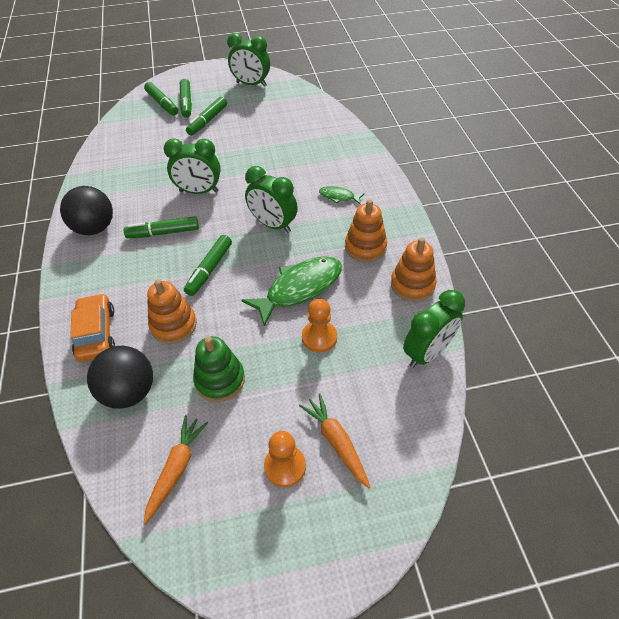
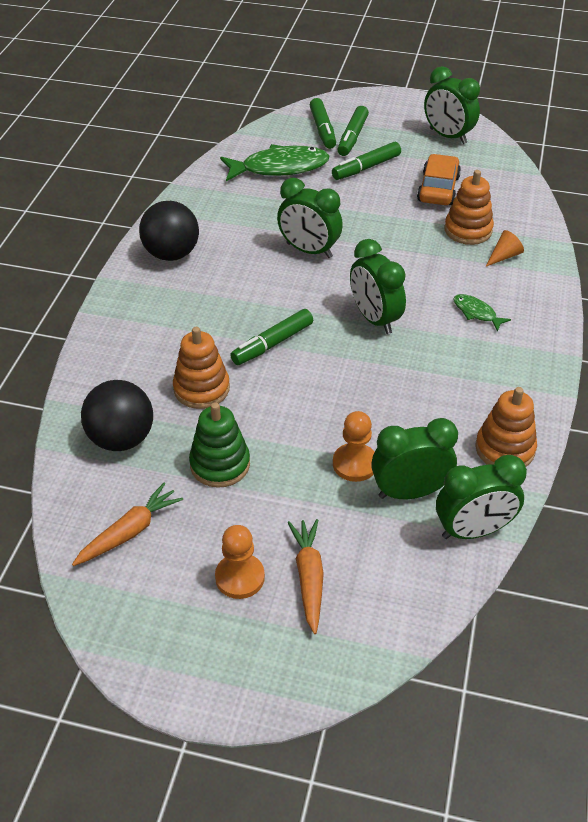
camera: 25 degrees right, 5 degrees down
orange car [70,293,115,362] -> orange car moved to [417,154,461,205]
green marker [124,216,199,238] -> none
green fish [241,256,342,327] -> green fish moved to [220,144,329,181]
orange stacking toy [345,199,387,262] -> orange stacking toy moved to [445,170,494,245]
none -> green clock [371,418,458,499]
none -> orange cone [486,230,524,267]

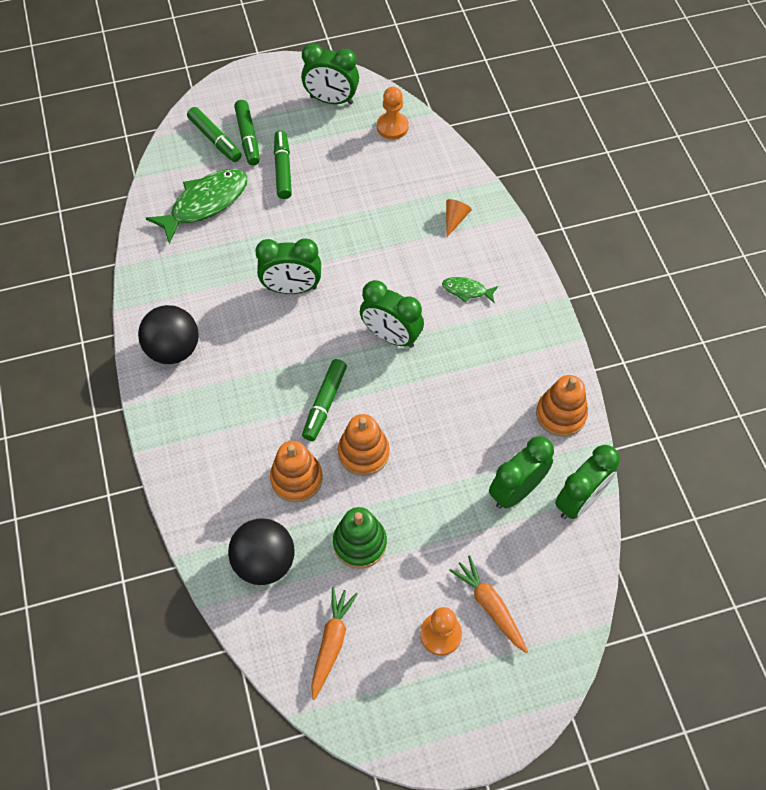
camera: 30 degrees left, 15 degrees up
green marker [332,142,401,180] -> green marker turned 150 degrees clockwise [274,130,292,199]
orange pawn [333,411,374,482] -> orange pawn moved to [377,87,409,139]
orange car [417,154,461,205] -> none
orange stacking toy [445,170,494,245] -> orange stacking toy moved to [338,414,390,476]

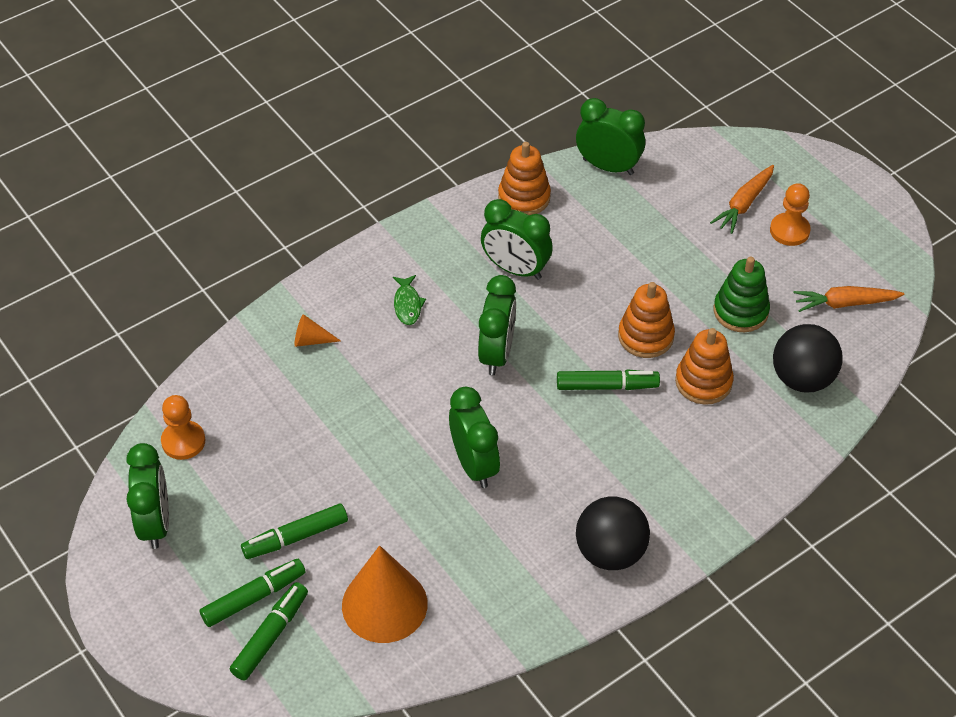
camera: 110 degrees left, 10 degrees down
green fish [146,169,248,244] -> orange cone [342,546,428,643]
green clock [489,436,554,509] -> green clock moved to [481,199,553,280]

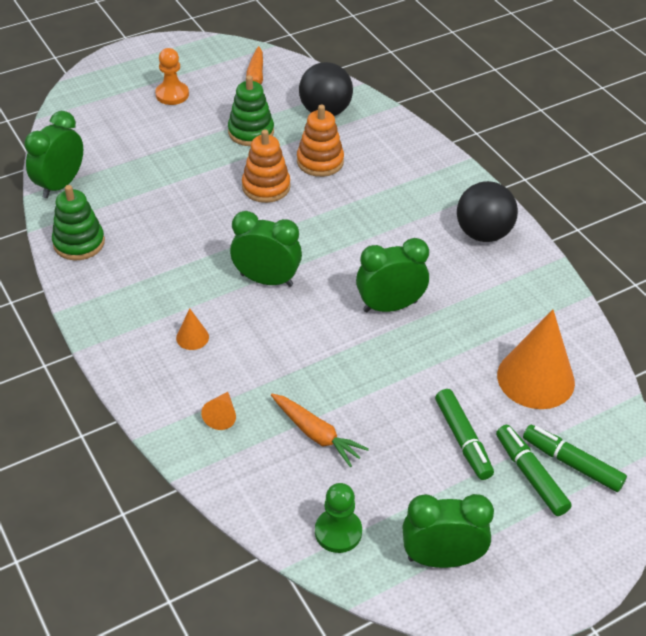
camera: 85 degrees left, 5 degrees down
orange pawn [161,395,205,460] -> green pawn [315,483,362,553]
green fish [393,275,426,325] -> orange cone [176,308,209,350]
green clock [481,199,553,280] -> none
orange stacking toy [498,142,551,215] -> green stacking toy [52,185,105,260]
green marker [557,370,660,390] -> none
orange carrot [710,165,774,234] -> orange carrot moved to [271,394,369,467]

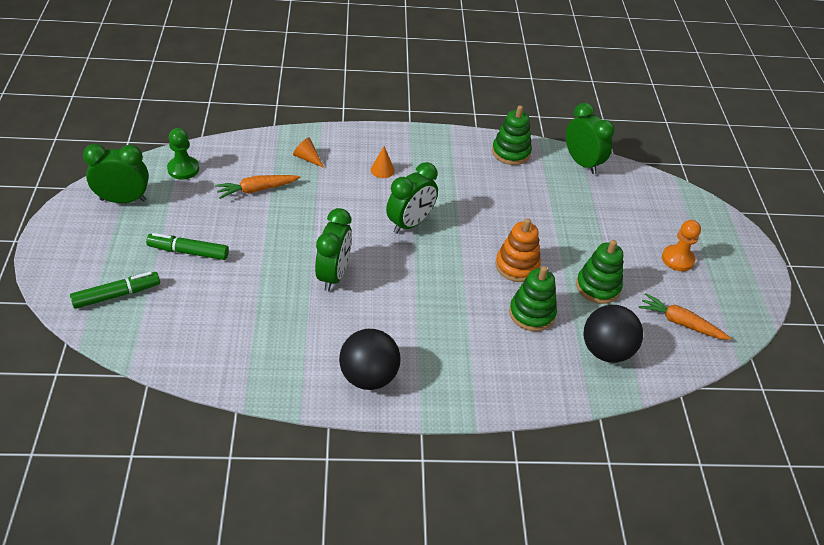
camera: 115 degrees right, 0 degrees up
orange stacking toy [297,105,344,177] -> green stacking toy [509,266,557,331]
green clock [402,494,494,568] -> green clock turned 120 degrees counterclockwise [83,144,149,203]
green marker [496,425,572,516] -> none
orange cone [497,309,575,409] -> none

